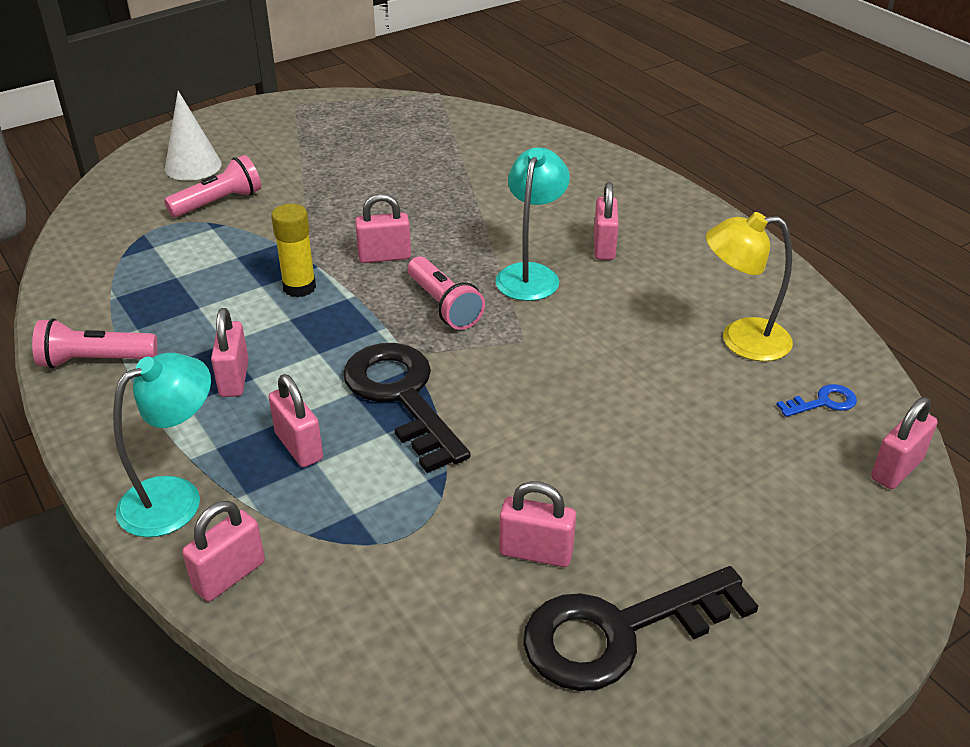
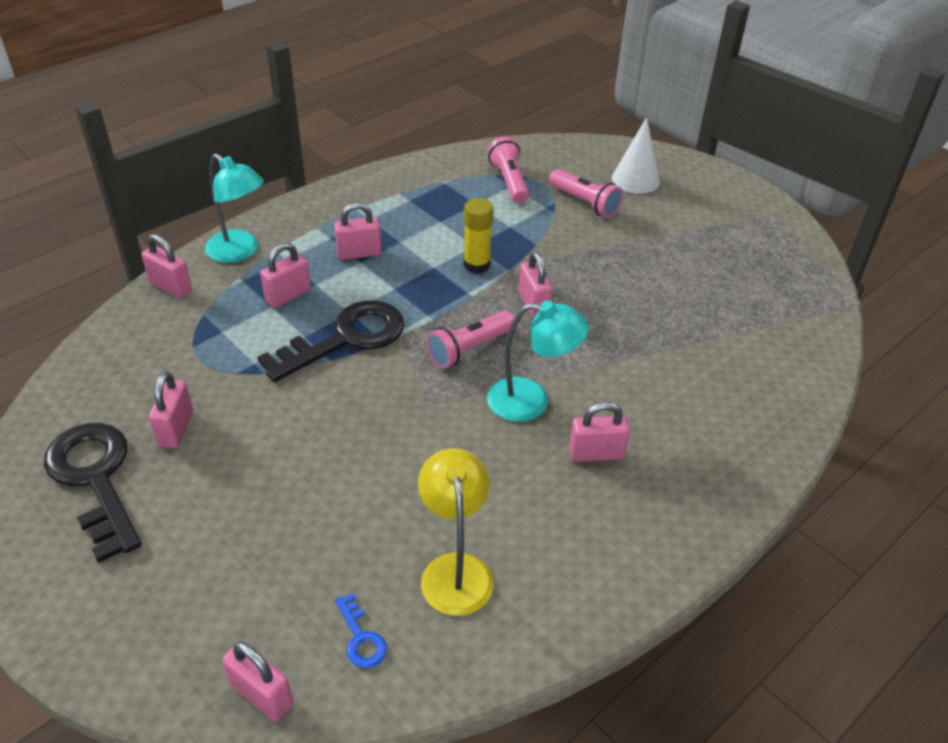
camera: 80 degrees right, 5 degrees up
pink flashlight [32,318,158,369] -> pink flashlight moved to [488,137,529,203]

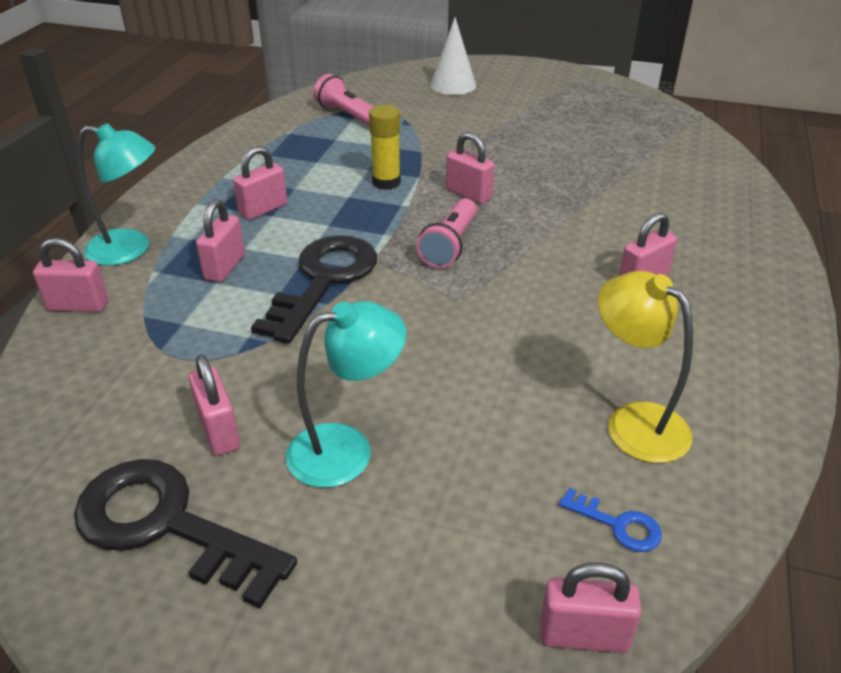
camera: 30 degrees left, 5 degrees down
turquoise lamp [487,301,589,422] -> turquoise lamp moved to [286,301,407,488]
pink flashlight [549,169,624,218] -> none

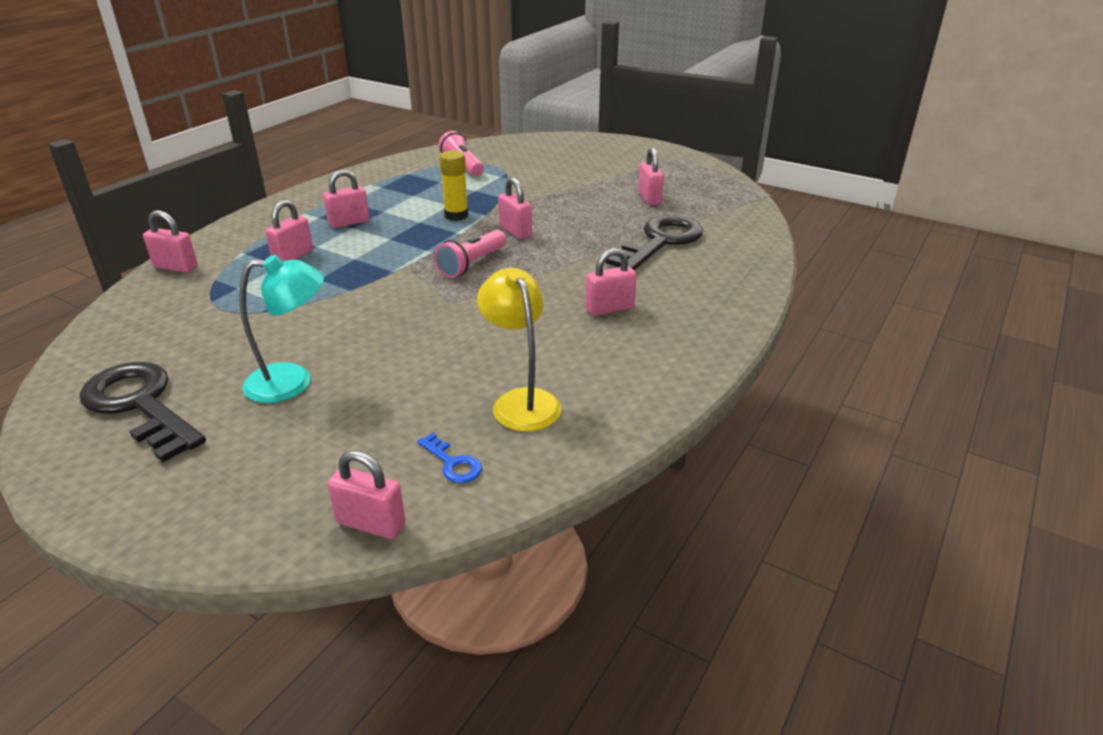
camera: 15 degrees right, 5 degrees down
turquoise lamp [77,123,155,266] -> none
pink padlock [189,355,240,456] -> pink padlock moved to [638,147,664,205]
black key [251,235,377,344] -> black key moved to [606,215,703,270]
white cone [430,17,476,95] -> none

